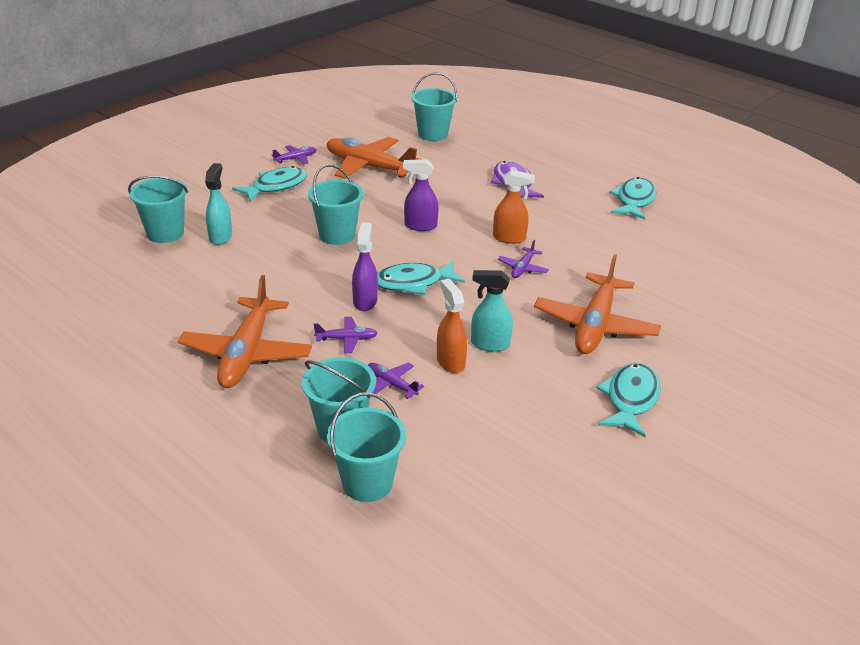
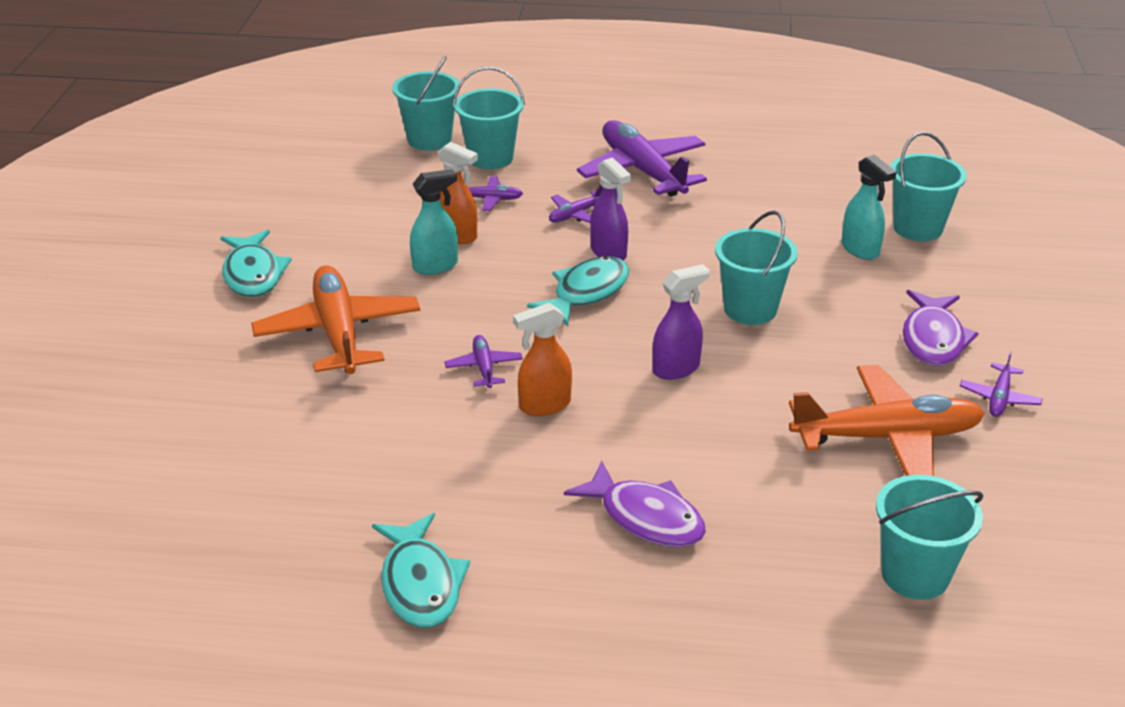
camera: 145 degrees right, 0 degrees up
orange plane [178,275,312,388] -> purple plane [577,120,707,197]
turquoise fish [232,166,307,202] -> purple fish [903,290,979,366]

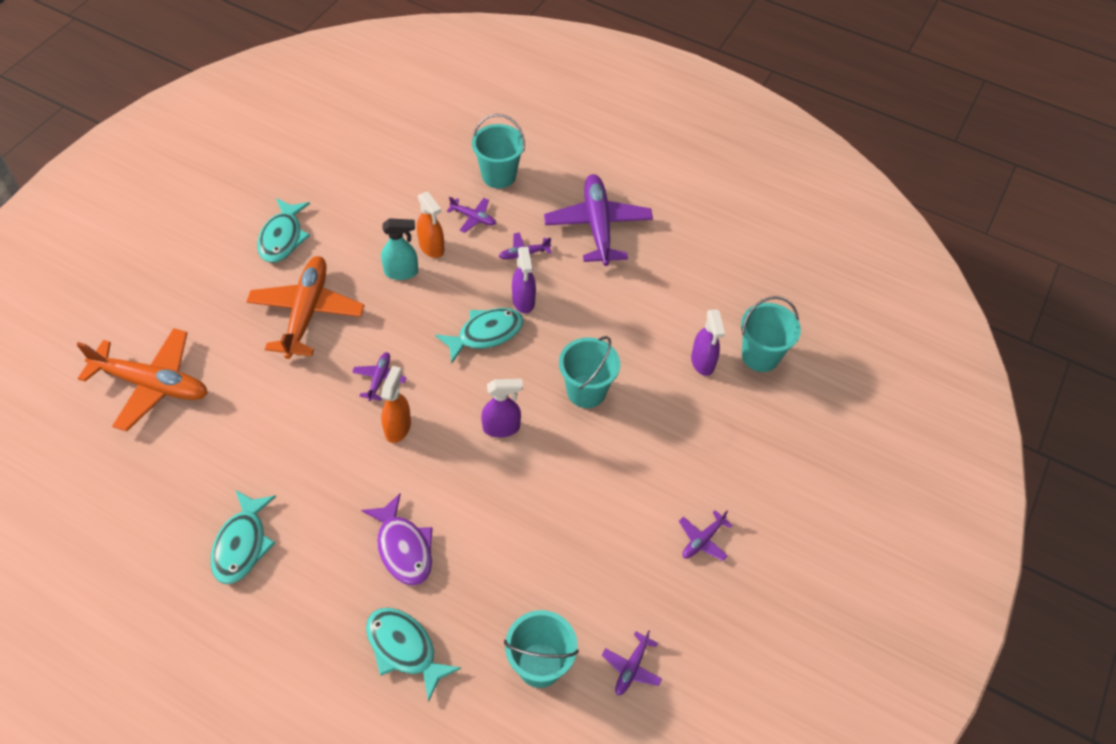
camera: 20 degrees right, 20 degrees up
turquoise bucket [392,56,460,151] -> none
orange spray bottle [513,303,572,416] -> orange spray bottle turned 105 degrees clockwise [381,366,411,443]
orange plane [789,365,985,476] -> orange plane moved to [76,328,208,431]
turquoise spray bottle [841,155,897,260] -> purple spray bottle [691,309,725,376]
purple fish [903,290,979,366] -> none
none -> turquoise fish [366,608,461,702]
none -> purple plane [602,631,662,695]

